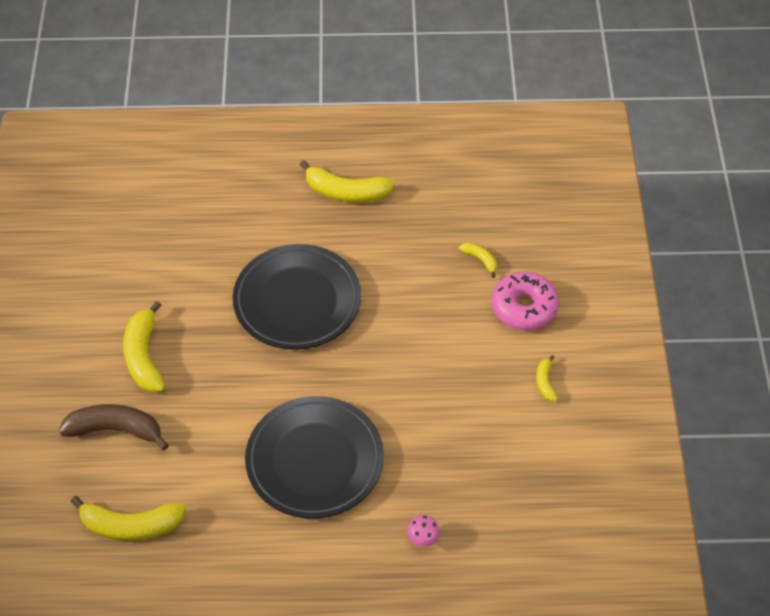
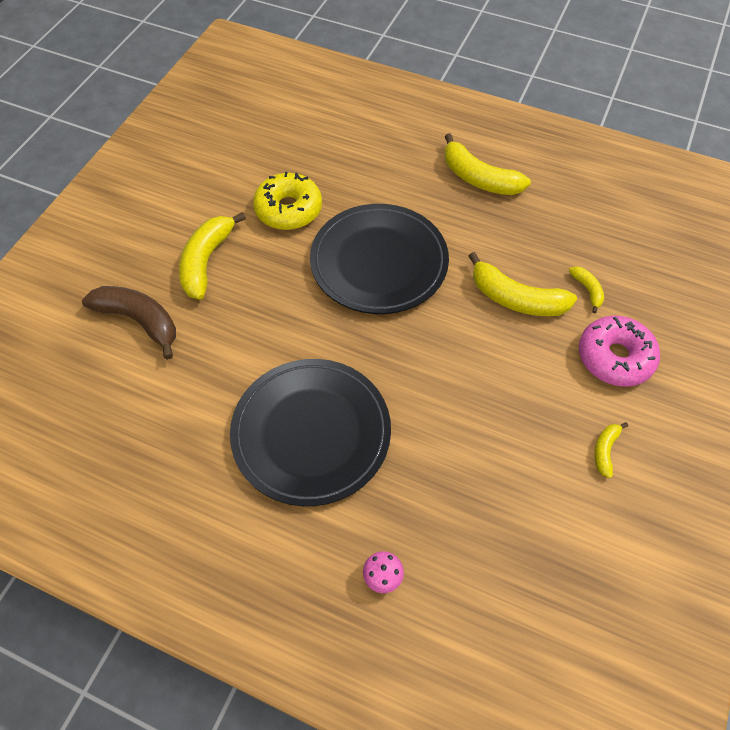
camera: 25 degrees right, 5 degrees up
yellow banana [71,496,186,541] -> yellow banana moved to [469,252,577,316]
none -> yellow donut [253,172,322,230]

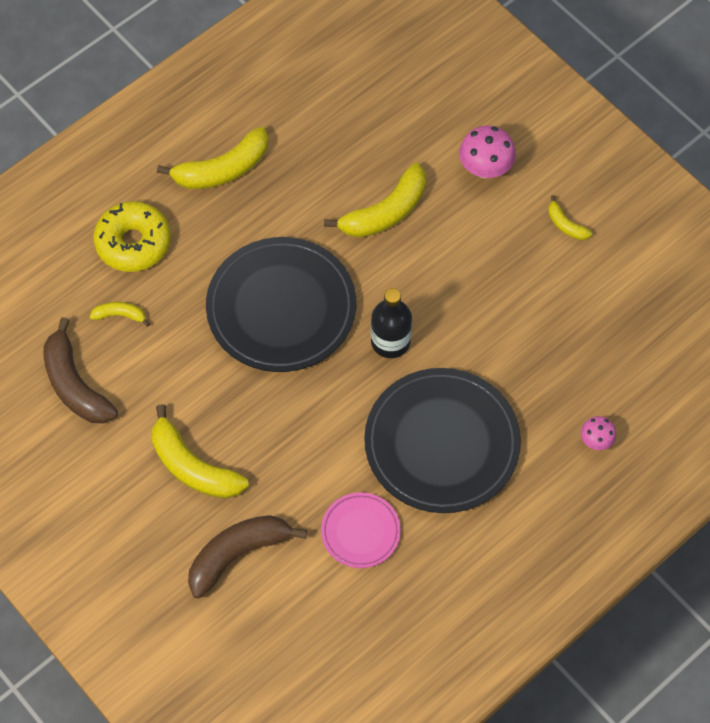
camera: 65 degrees left, 5 degrees up
yellow donut [253,172,322,230] -> yellow donut moved to [93,201,171,272]
yellow banana [569,266,604,313] -> yellow banana moved to [90,302,150,327]
pink donut [579,315,660,387] -> pink mushroom [459,126,516,178]
none -> brown banana [43,317,118,423]
none -> pink plate [321,492,401,568]
none -> black bottle [371,288,412,358]

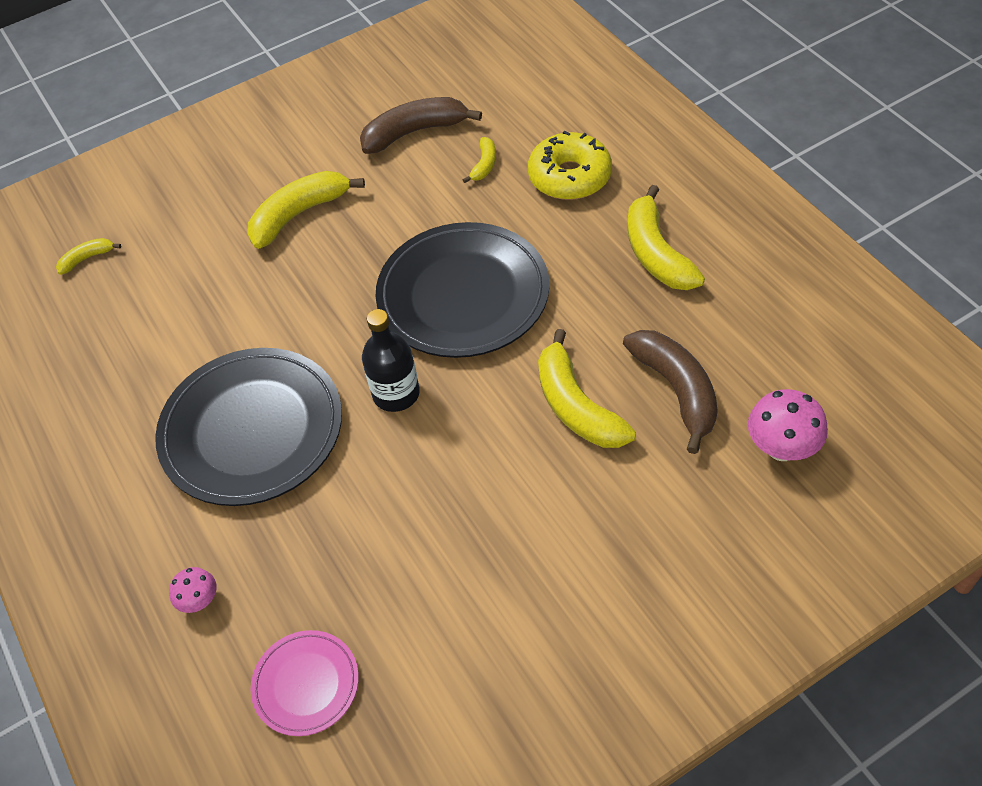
camera: 105 degrees right, 10 degrees down
brown banana [188,515,307,598] -> brown banana moved to [623,330,718,454]
pink plate [321,492,401,568] -> pink plate moved to [251,630,359,736]
pink mushroom [459,126,516,178] -> pink mushroom moved to [748,389,828,461]
yellow banana [548,195,593,240] -> yellow banana moved to [56,238,121,275]

